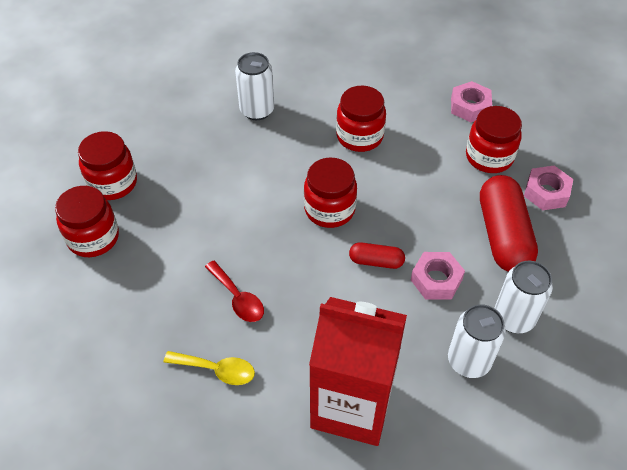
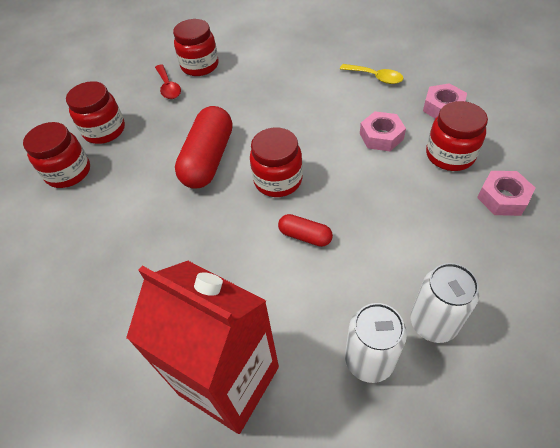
camera: 20 degrees right, 0 degrees up
yellow spoon [164,351,255,385] -> yellow spoon moved to [340,64,403,84]
red spoon [205,261,264,322] -> red spoon moved to [155,65,181,99]
white can [235,52,274,120] -> none
red jar [336,86,386,152] -> red jar moved to [173,19,219,76]
pink nut [411,252,465,300] -> pink nut moved to [360,111,406,151]
red capsule [480,175,538,272] -> red capsule moved to [175,106,232,189]

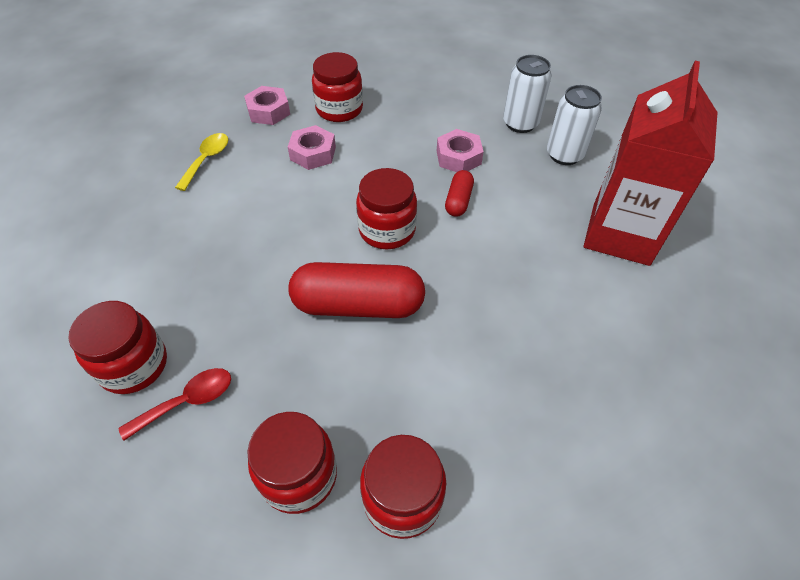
camera: 105 degrees left, 0 degrees up
pink nut [477,171,535,216] -> pink nut moved to [437,129,484,172]

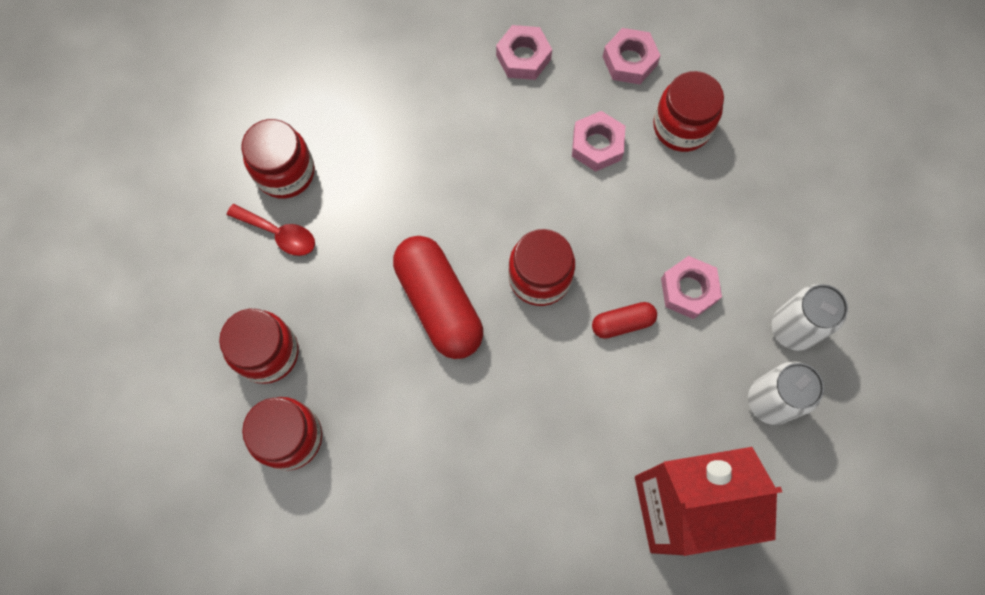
camera: 60 degrees right, 20 degrees up
yellow spoon [175,133,228,191] -> pink nut [496,25,552,80]

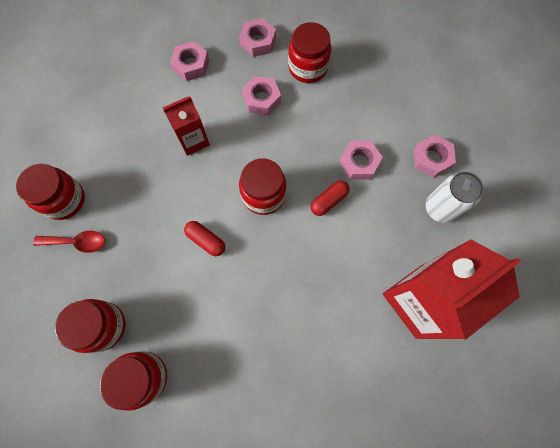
camera: 25 degrees left, 0 degrees up
red capsule [393,236,483,359] -> red capsule [184,221,225,256], size x0.50
white can [772,284,848,351] -> pink nut [414,135,456,178]
none -> red carton [163,96,210,156]

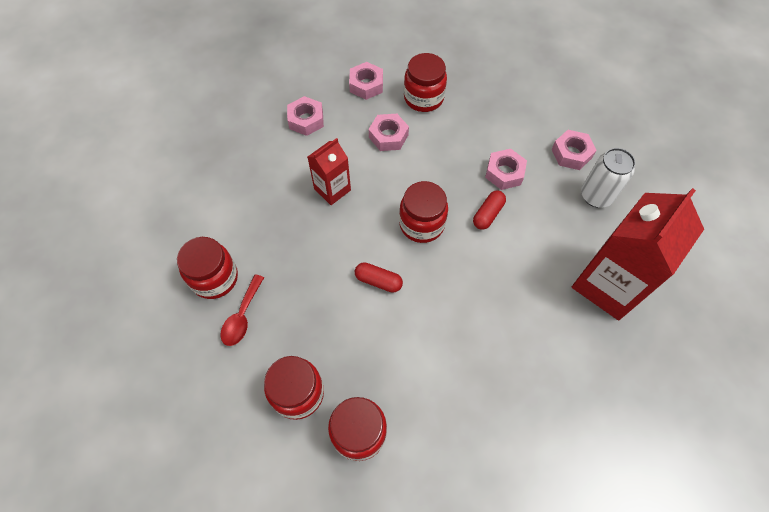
camera: 15 degrees left, 10 degrees down
red spoon [33,231,105,253] -> red spoon turned 120 degrees clockwise [220,275,264,346]

